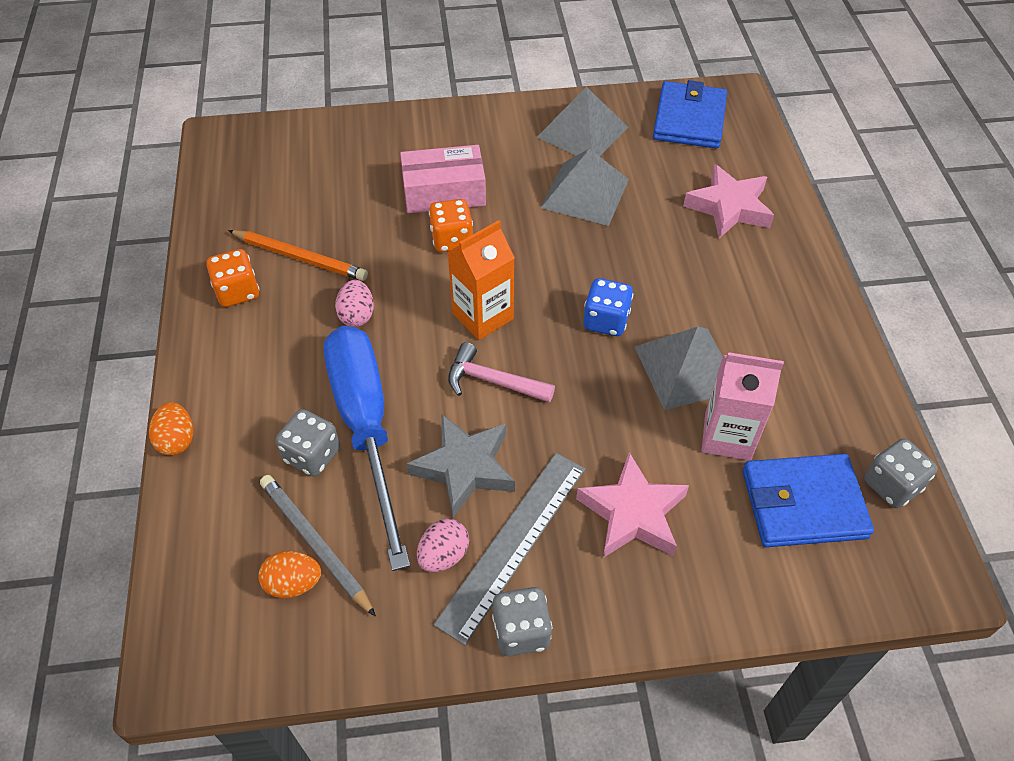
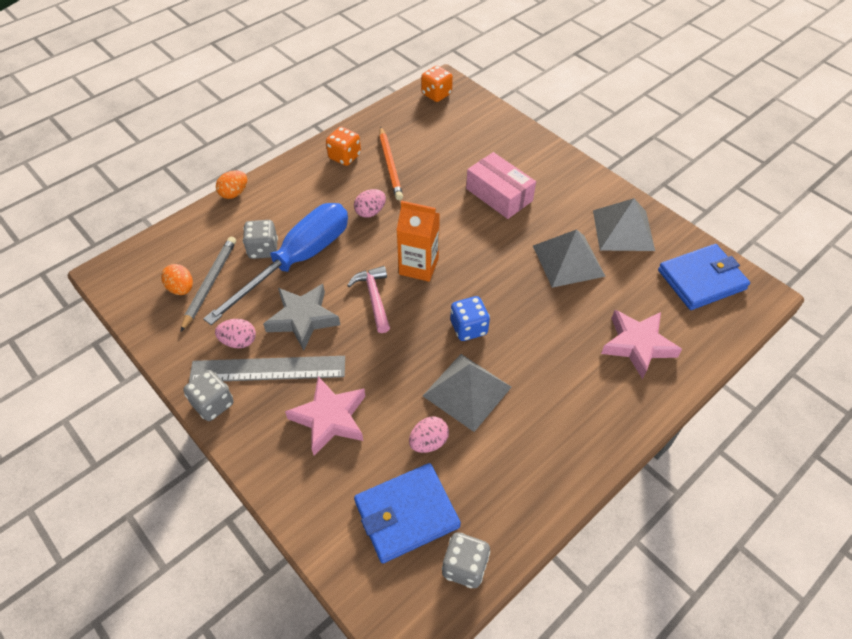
camera: 55 degrees right, 0 degrees up
orange dice [429,199,473,252] -> orange dice moved to [421,66,453,102]
pink carton [702,352,784,461] -> pink egg [409,417,449,453]
blue wallet [742,454,874,547] -> blue wallet turned 75 degrees counterclockwise [354,463,461,563]

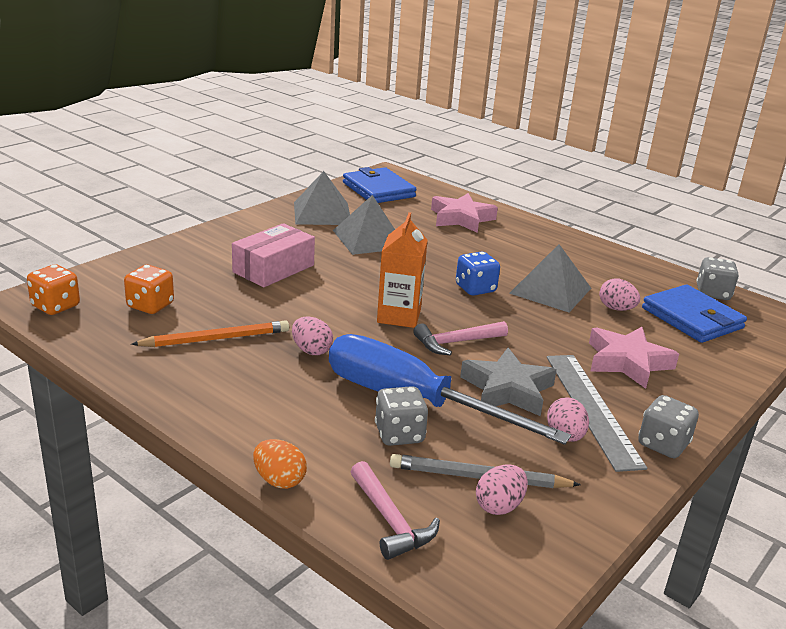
camera: 100 degrees left, 25 degrees down
orange egg [161,264,193,295] -> pink egg [476,465,528,515]
orange dice [326,127,361,166] -> orange dice moved to [124,265,174,314]
none -> pink hammer [351,461,440,560]

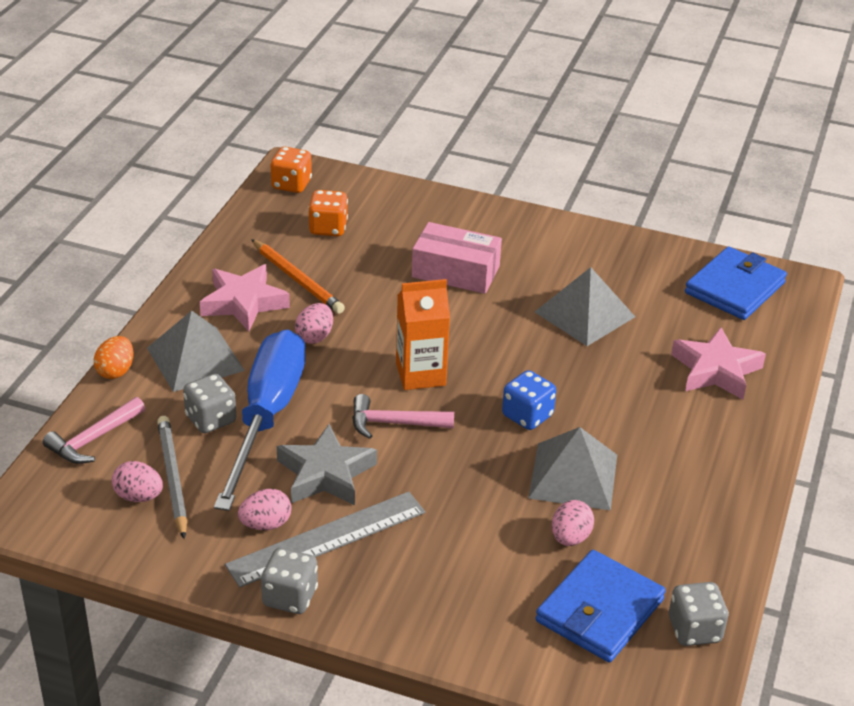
camera: 70 degrees right, 10 degrees up
grey pyramid [294,171,350,225] -> grey pyramid moved to [147,311,245,392]
pink hammer [413,321,508,355] -> pink hammer turned 45 degrees counterclockwise [352,394,454,439]
pink star [589,327,679,389] -> pink star moved to [200,264,290,332]

